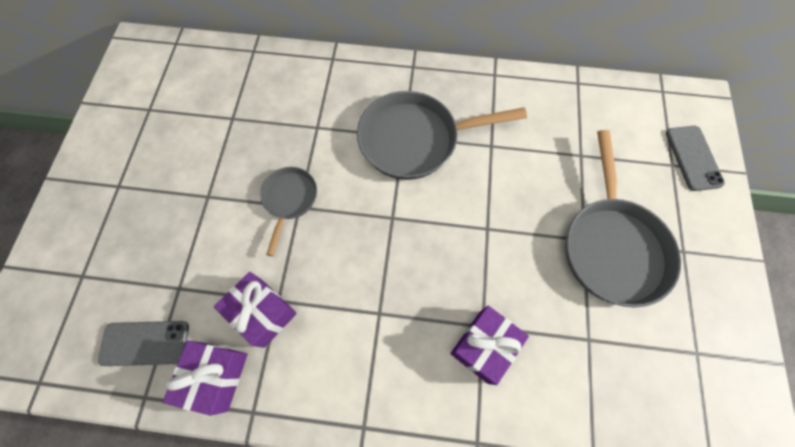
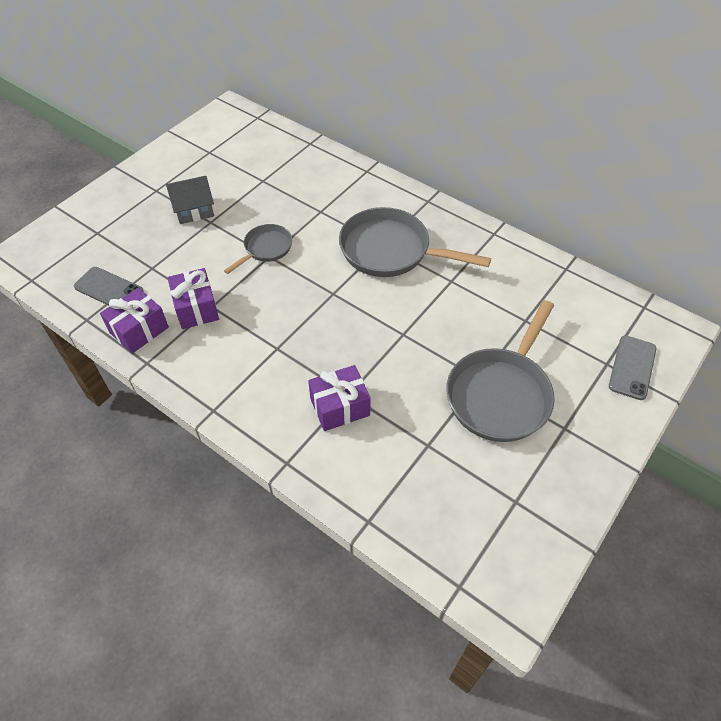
camera: 30 degrees right, 15 degrees down
none -> grey house [166,176,214,224]

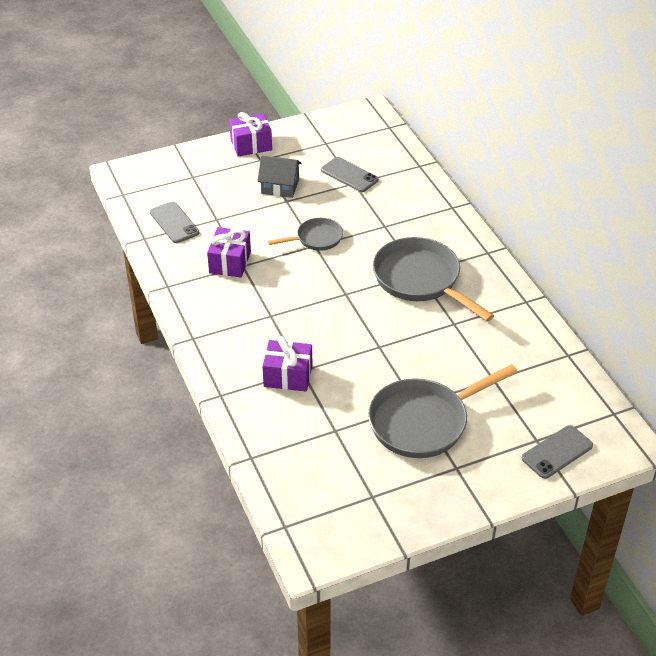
camera: 30 degrees right, 10 degrees down
purple gift [100,288,169,354] -> purple gift moved to [229,112,272,156]
none -> grey phone [321,157,379,192]

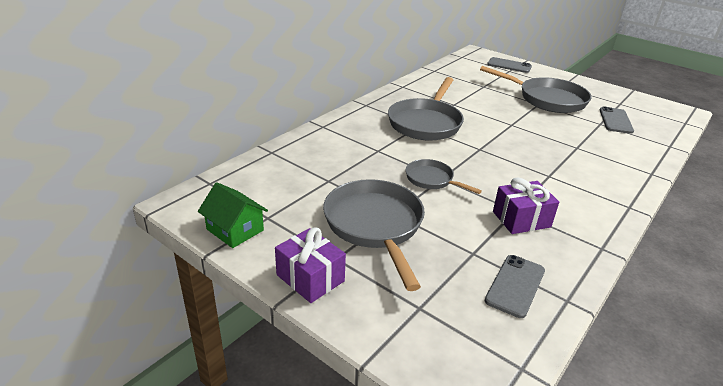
camera: 120 degrees left, 10 degrees down
grey house [258,156,302,198] -> grey pan [323,179,425,291]
purple gift [262,336,312,391] -> none
grey phone [321,157,379,192] -> grey phone moved to [600,107,634,134]
none -> green house [198,182,268,248]

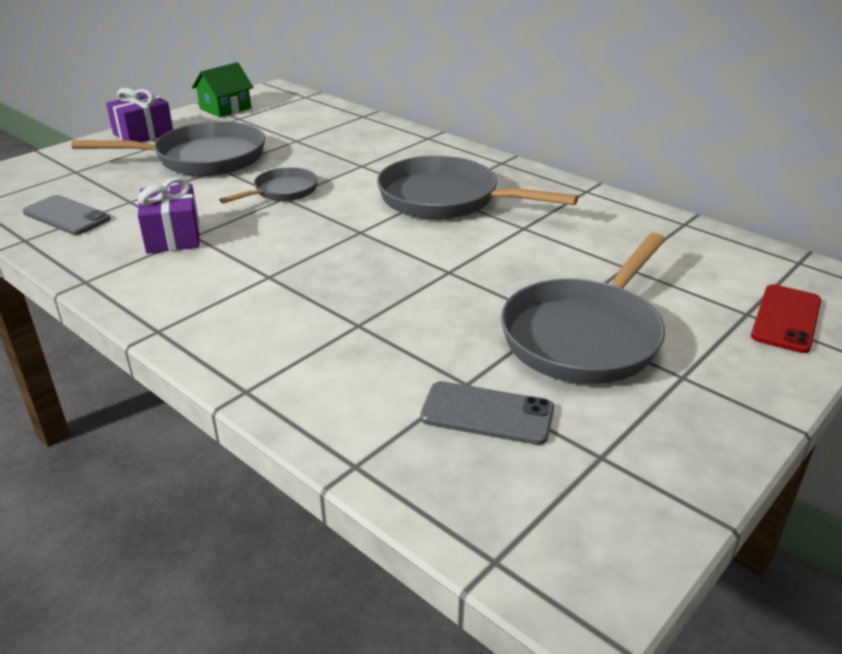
camera: 95 degrees right, 0 degrees up
grey phone [487,57,532,73] -> red phone [751,284,821,353]

